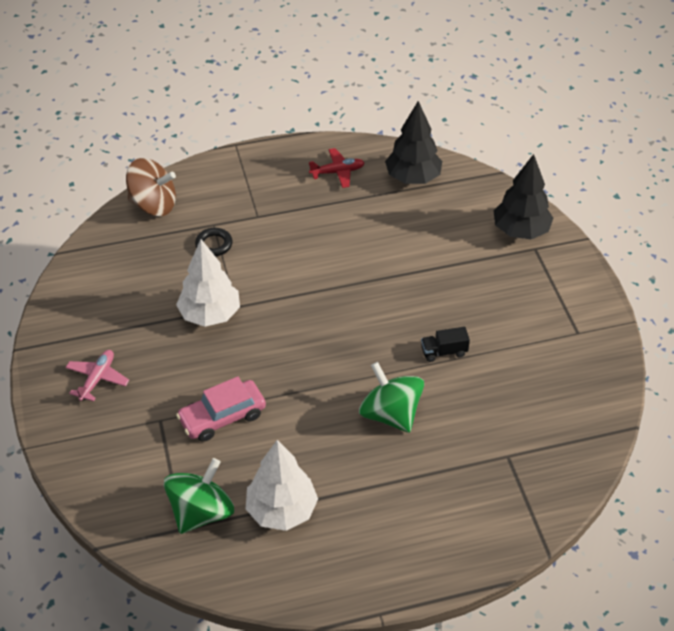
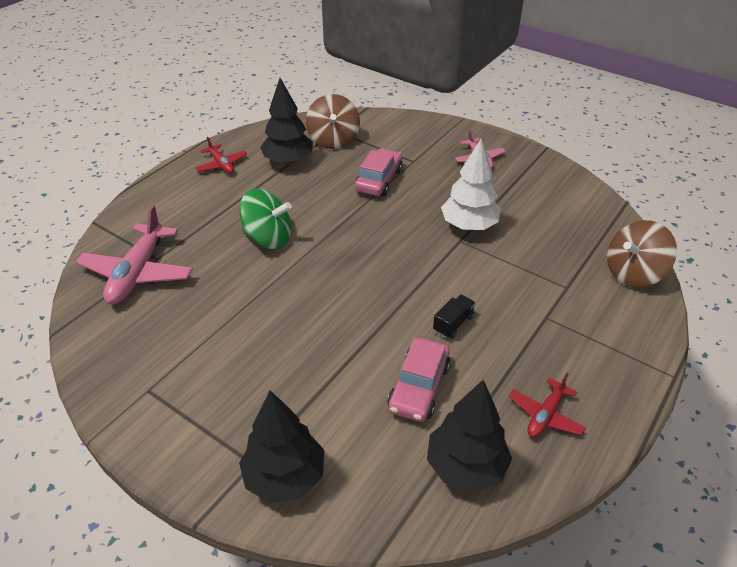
camera: 140 degrees right, 5 degrees down
green spinning top [164,458,234,534] -> brown spinning top [306,94,360,149]
black ring [195,228,232,256] -> none
white tree [246,440,318,531] -> black tree [260,78,313,165]
black truck [421,327,470,362] -> black truck moved to [433,295,476,339]
none -> pink plane [76,205,193,304]
none -> red plane [195,137,247,174]
none -> pink car [387,338,451,422]

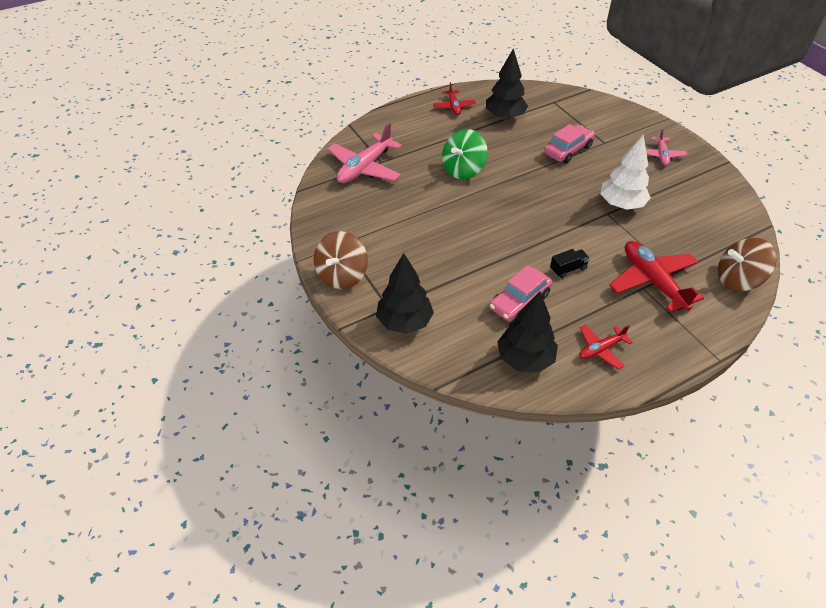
camera: 25 degrees right, 5 degrees up
green spinning top [239,189,292,249] -> green spinning top turned 90 degrees clockwise [442,129,488,179]
brown spinning top [306,94,360,149] -> brown spinning top moved to [314,231,368,289]
none -> red plane [609,241,704,312]

